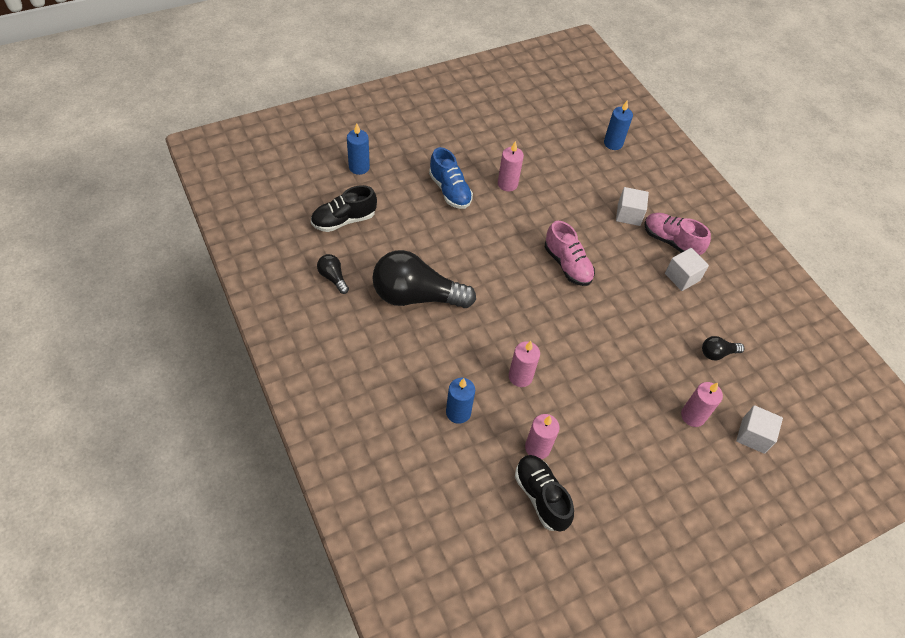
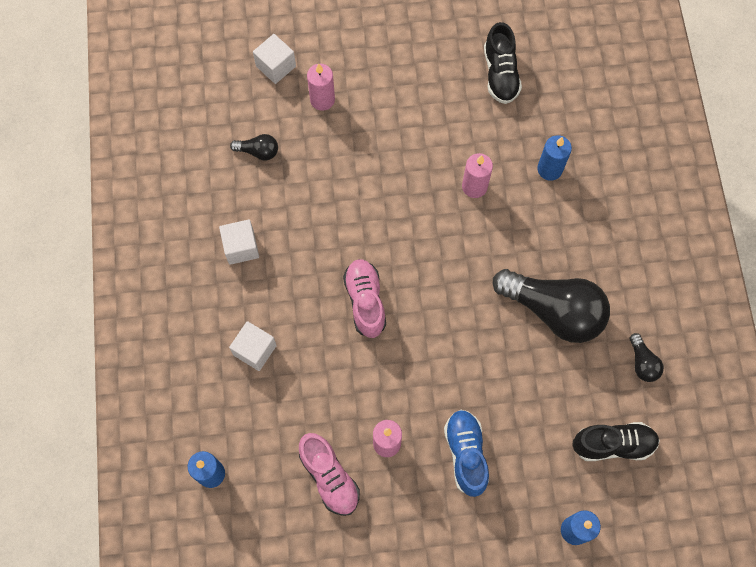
camera: 155 degrees left, 15 degrees up
pink candle [525,414,560,459] -> none
pink shoe [644,213,711,255] -> pink shoe moved to [299,433,360,516]

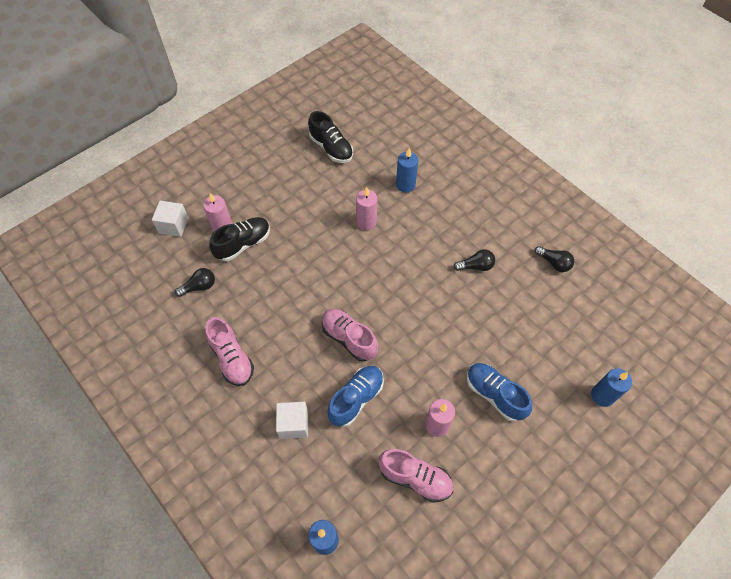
camera: 35 degrees left, 10 degrees down
white cube [219,219,259,265] -> pink shoe [205,317,254,386]
black light bulb [493,269,610,343] -> black light bulb [453,249,495,271], size x0.44
black shoe [572,422,660,461] -> black shoe moved to [209,217,270,261]
none -> blue shoe [328,366,384,427]

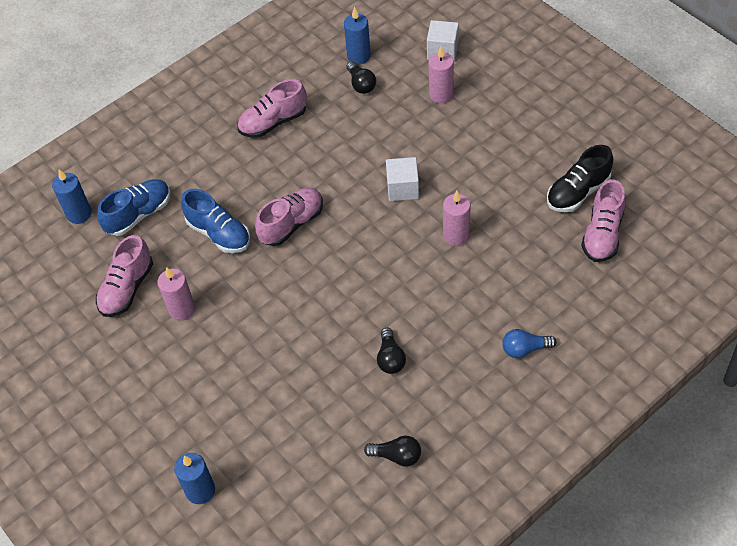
camera: 95 degrees right, 5 degrees down
black shoe [209,217,270,261] -> none
white cube [276,402,308,439] -> white cube moved to [386,157,419,201]
blue candle [396,148,418,192] -> blue candle moved to [344,7,371,65]
blue shoe [467,363,532,422] -> blue shoe moved to [97,179,171,236]
black light bulb [535,246,574,272] -> black light bulb turned 120 degrees counterclockwise [364,436,421,467]
none -> blue light bulb [502,329,557,358]
none -> pink shoe [581,179,626,262]

